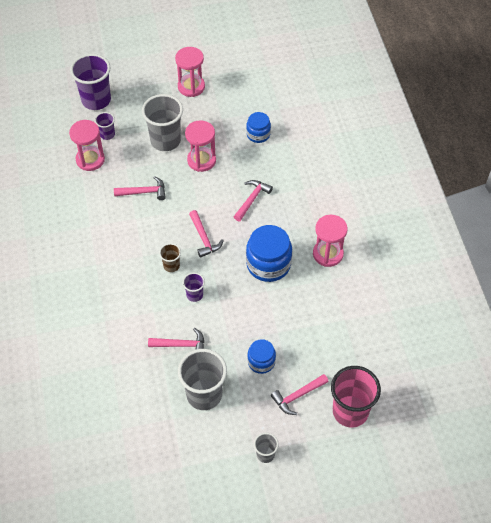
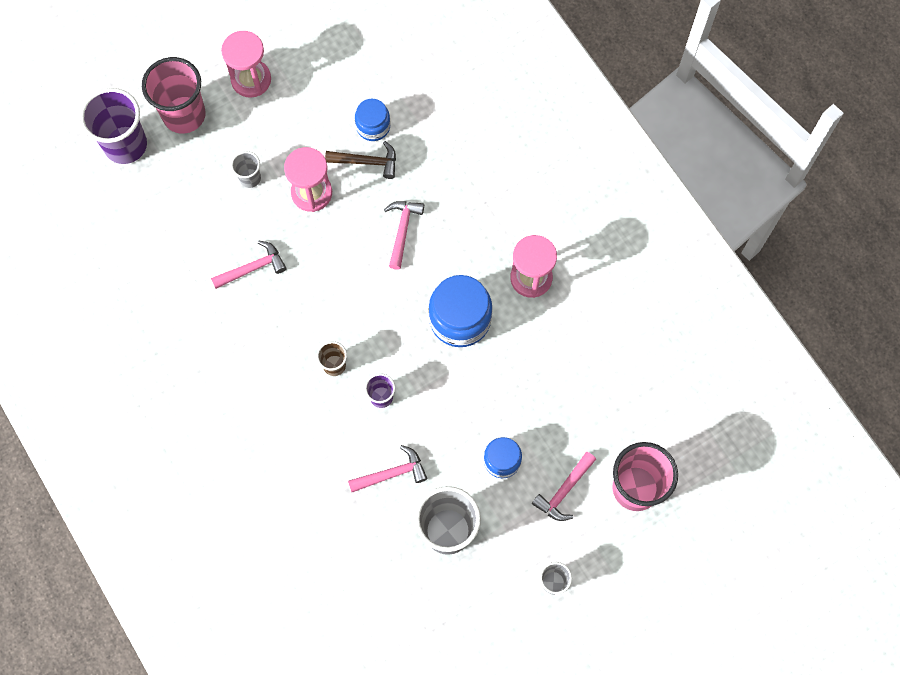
camera: 20 degrees left, 15 degrees up
pink hourglass [69,120,105,171] -> none
purple cup [95,112,115,140] -> none
grey cup [142,94,183,151] -> grey cup [231,151,261,188], size x0.49
pink hammer [189,210,224,258] -> none
none -> pink cup [142,57,206,134]
none -> brown hammer [325,141,396,179]

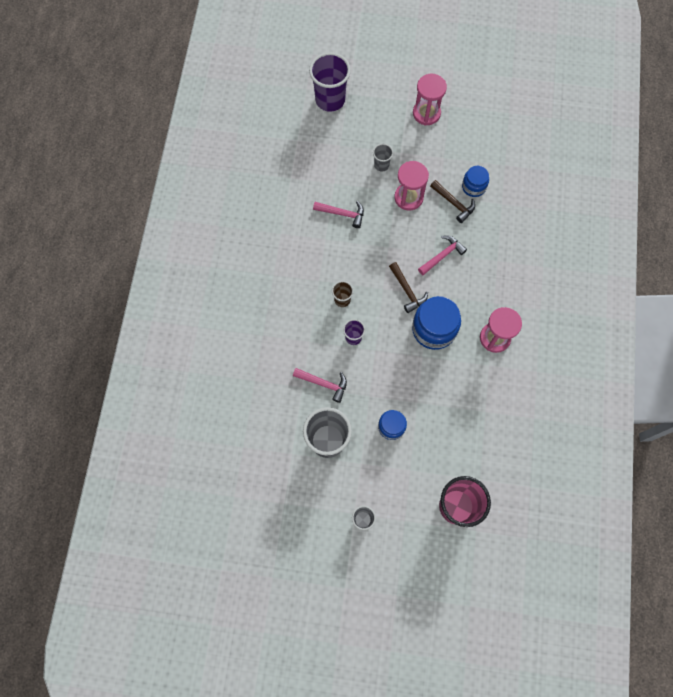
camera: 40 degrees right, 0 degrees up
pink cup [142,57,206,134] -> none
pink hammer [532,452,596,521] -> none
none -> brown hammer [389,262,428,313]

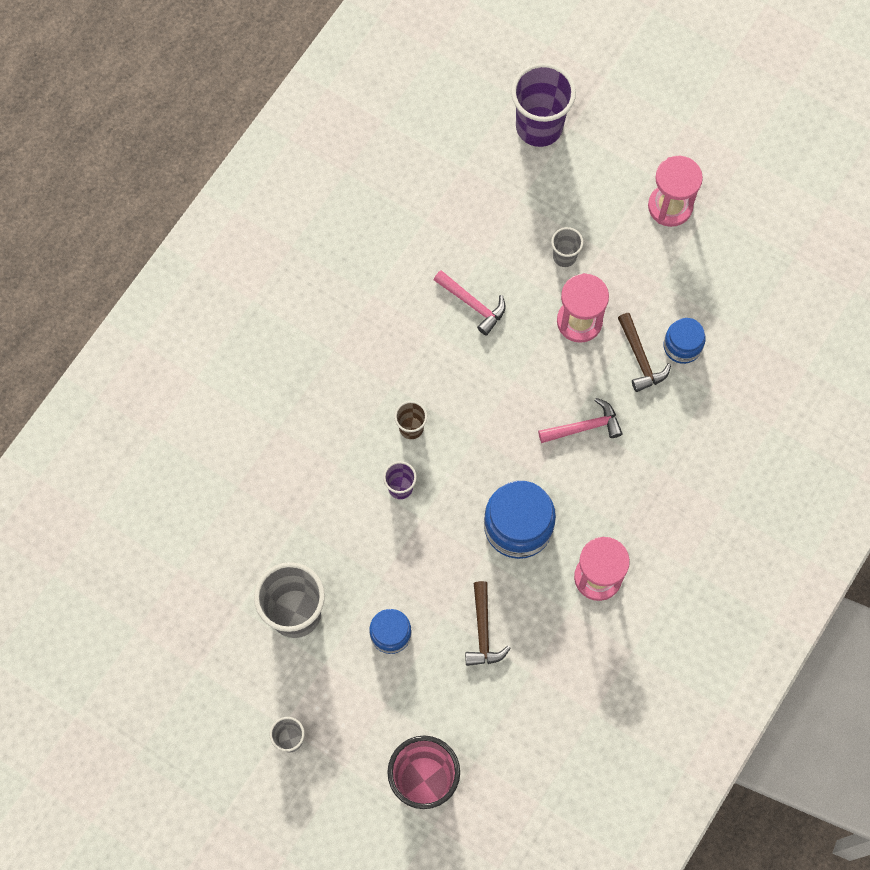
camera: 25 degrees right, 0 degrees up
pink hammer [293,368,347,403] -> none
brown hammer [389,262,428,313] -> brown hammer moved to [465,581,511,666]

